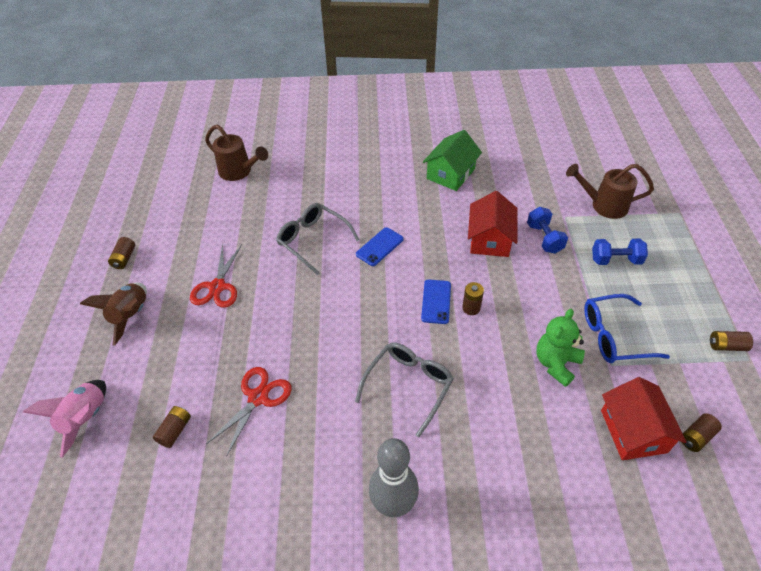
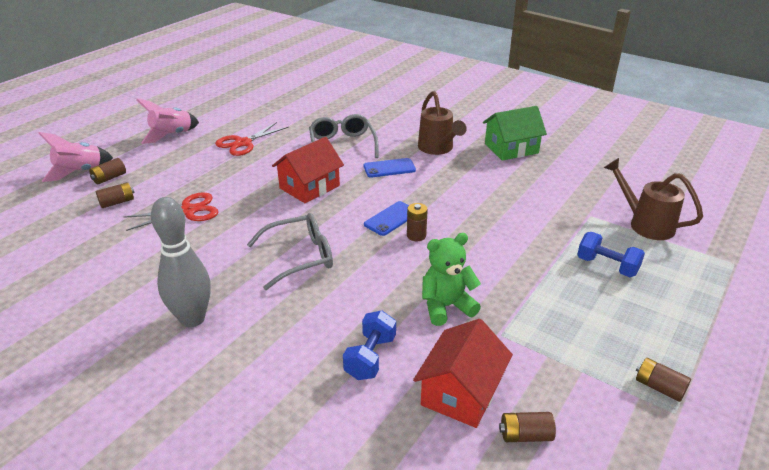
camera: 35 degrees right, 15 degrees down
brown rocket [80,283,147,346] -> pink rocket [136,99,199,144]
brown battery [108,237,135,269] -> brown battery moved to [89,158,126,185]
brown watering can [205,125,268,181] -> brown watering can moved to [418,91,467,155]
red house [468,191,518,257] -> red house moved to [272,137,344,203]
blue dumbbell [527,207,568,254] -> blue dumbbell moved to [343,311,396,380]
blue glasses [584,294,670,363] -> none

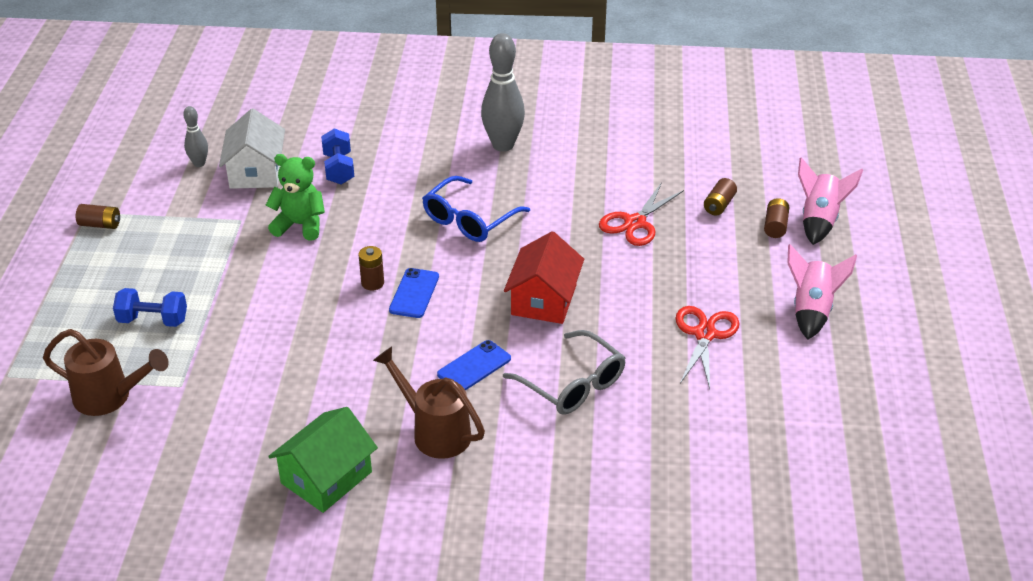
camera: 150 degrees right, 5 degrees up
grey glasses [247,213,333,290] -> blue glasses [422,176,530,242]
red house [413,319,513,428] -> white house [219,108,285,189]
green teddy bear [422,233,481,326] -> green teddy bear turned 120 degrees counterclockwise [266,154,325,241]
brown battery [499,412,556,442] -> grey bowling pin [183,106,208,167]

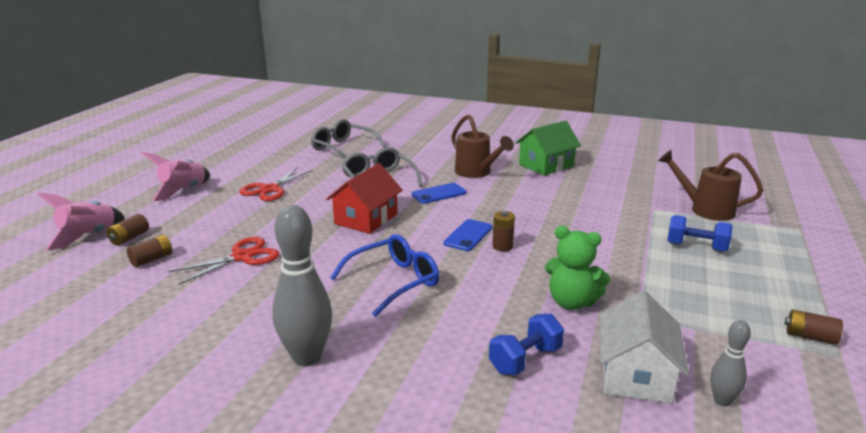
camera: 165 degrees left, 15 degrees down
blue dumbbell [321,128,354,184] -> blue dumbbell turned 45 degrees clockwise [489,314,564,375]
none -> grey glasses [311,119,386,159]

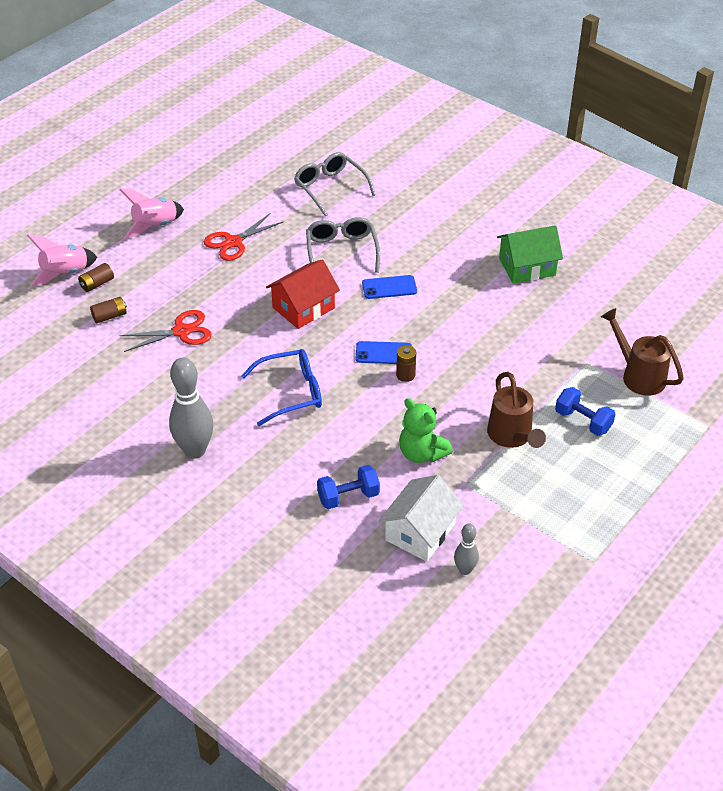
camera: 20 degrees right, 20 degrees up
blue phone [443,219,493,251] -> blue phone turned 45 degrees clockwise [356,341,412,364]
brown watering can [451,114,514,178] -> brown watering can moved to [487,372,546,448]
brown battery [785,309,843,345] -> none

